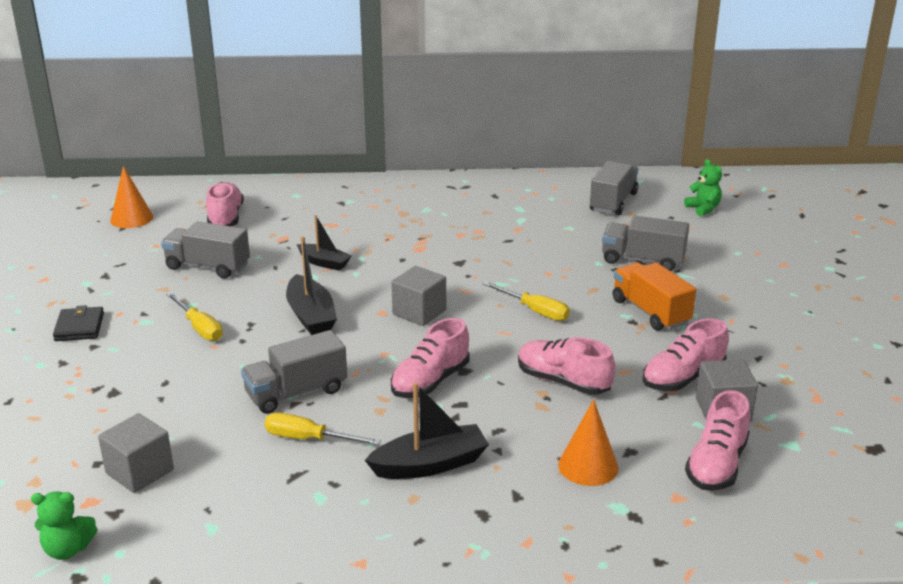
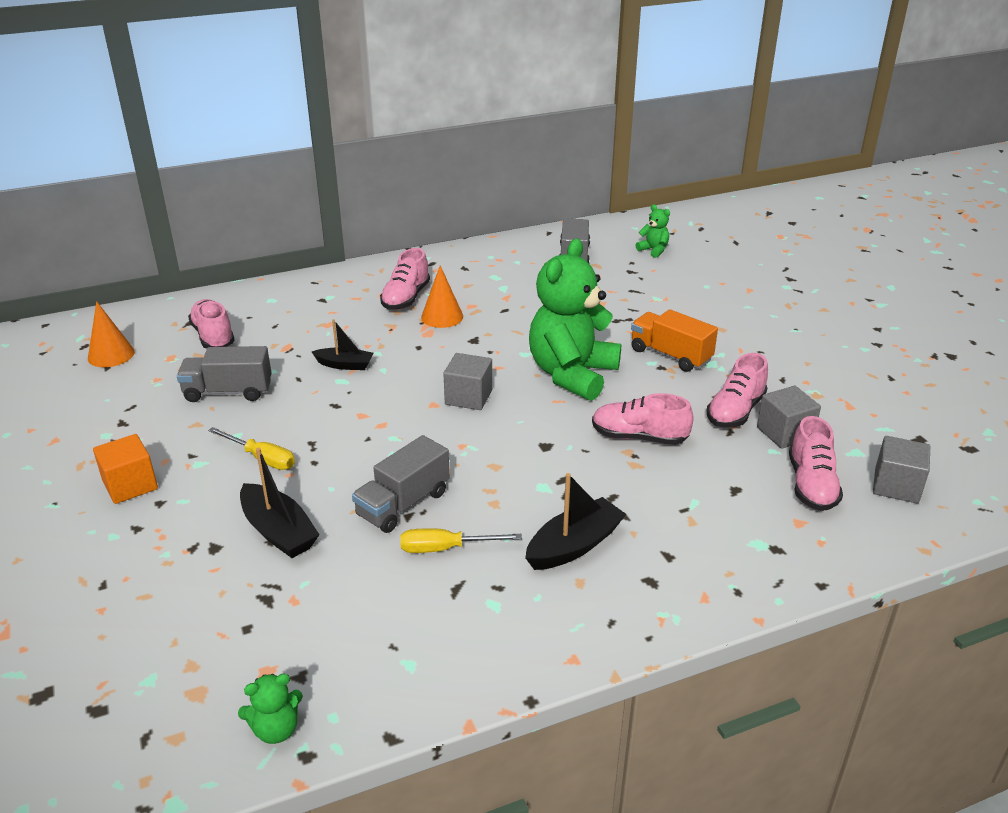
camera: 20 degrees left, 5 degrees up
black wallet [53,305,104,341] -> orange cube [93,434,158,504]
grey cube [98,413,174,493] -> grey cube moved to [873,436,930,503]
black boat [286,237,337,335] -> black boat moved to [240,448,320,558]
pink shoe [391,318,470,398] -> pink shoe moved to [380,248,430,310]
yellow screwdriver [483,281,570,321] -> green teddy bear [529,238,621,401]
orange cone [558,399,618,486] -> orange cone moved to [421,265,463,328]
grey truck [602,216,689,271] -> none

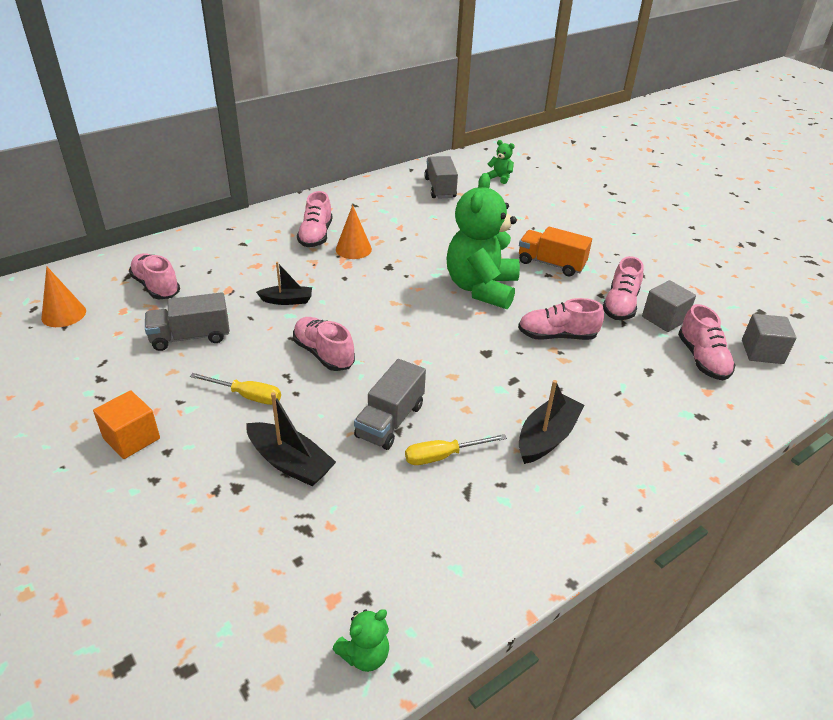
camera: 15 degrees left, 5 degrees up
grey cube [443,353,492,410] -> none
none -> pink shoe [293,317,355,371]

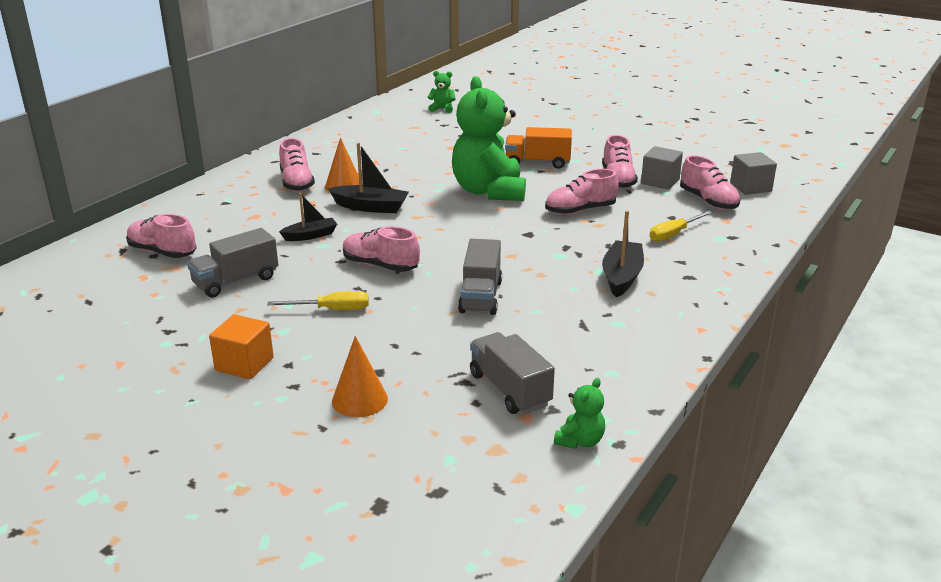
camera: 20 degrees left, 10 degrees down
orange cone [41,267,86,327] -> orange cone moved to [332,336,388,417]
black boat [246,392,336,486] -> black boat moved to [328,142,409,213]
yellow screwdriver [405,434,507,465] -> yellow screwdriver moved to [650,211,712,242]
grey truck [425,156,458,199] -> grey truck moved to [470,332,555,414]

